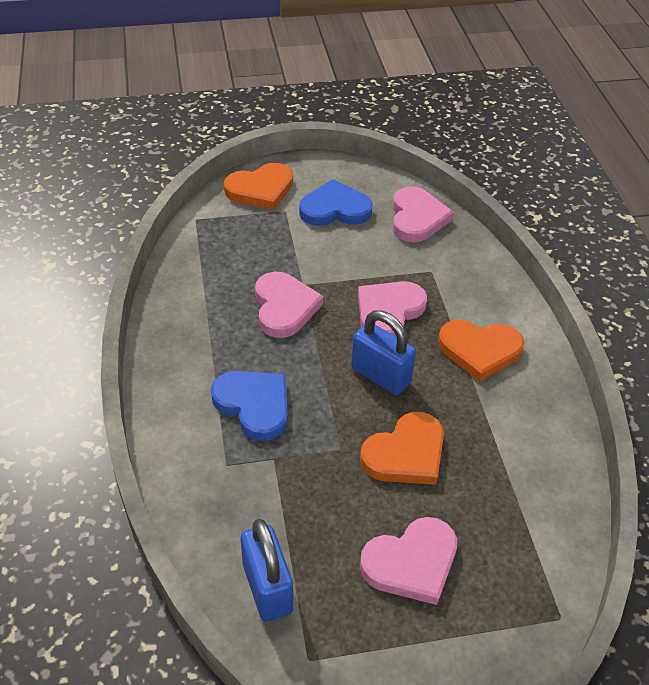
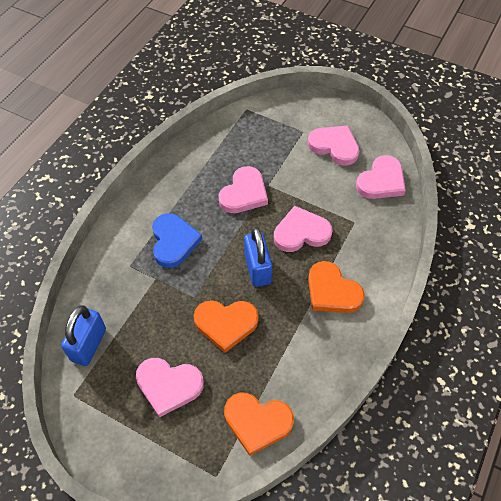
camera: 40 degrees right, 10 degrees up
orange heart [224,163,293,210] -> orange heart moved to [224,393,294,456]
blue heart [299,179,373,226] -> pink heart [308,125,359,165]

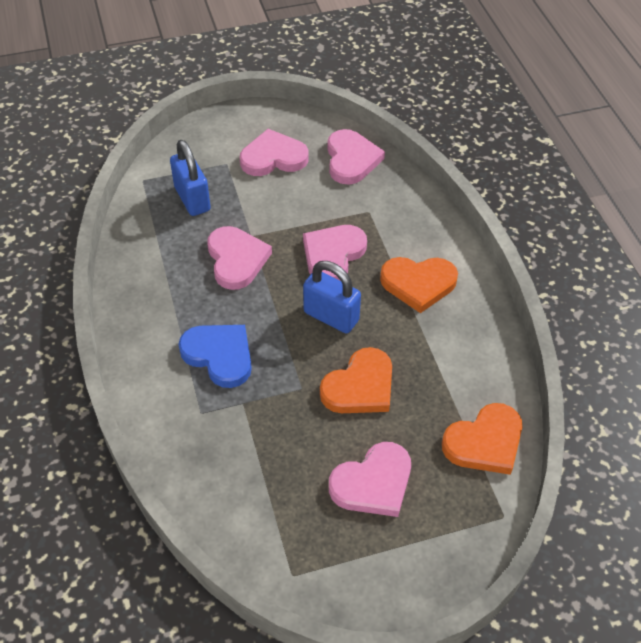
camera: 45 degrees left, 5 degrees down
blue padlock [61,305,106,366] -> blue padlock moved to [170,140,211,216]

